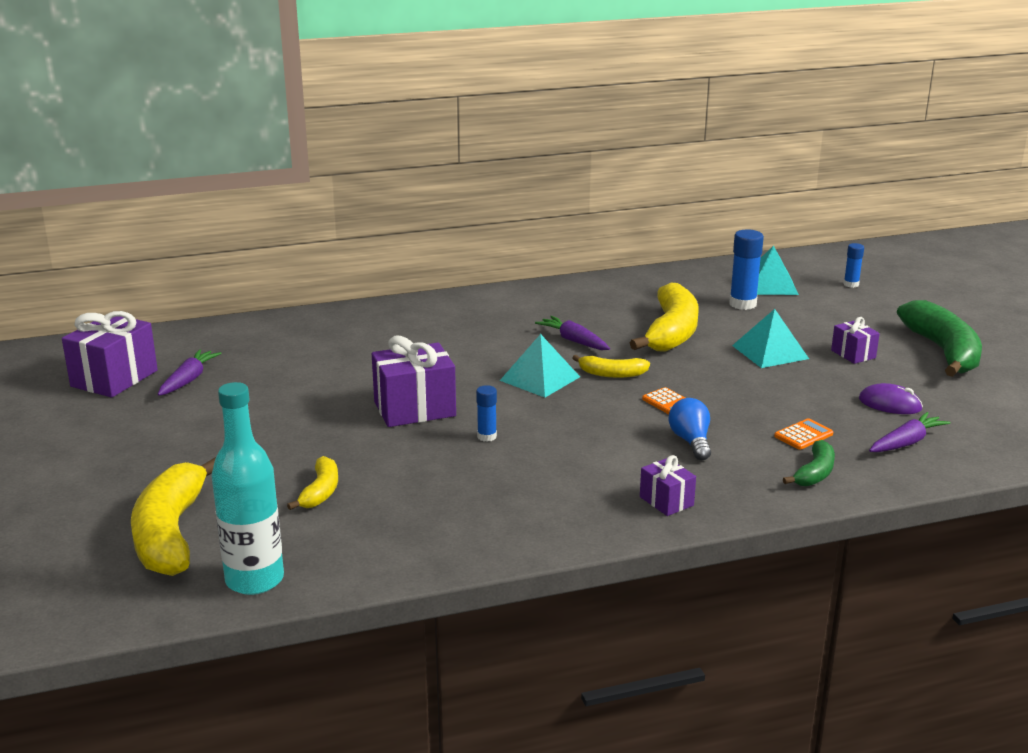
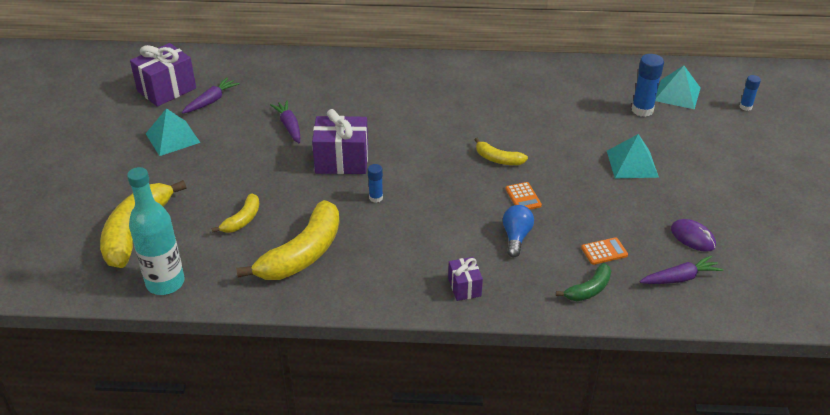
camera: 20 degrees right, 15 degrees up
turquoise pyramid [500,334,580,397] -> turquoise pyramid moved to [146,108,200,156]
purple carrot [535,316,610,350] -> purple carrot moved to [270,100,300,143]
yellow banana [630,283,699,352] -> yellow banana moved to [236,200,339,280]
purple gift [831,317,880,364] -> none
green banana [897,300,982,377] -> none

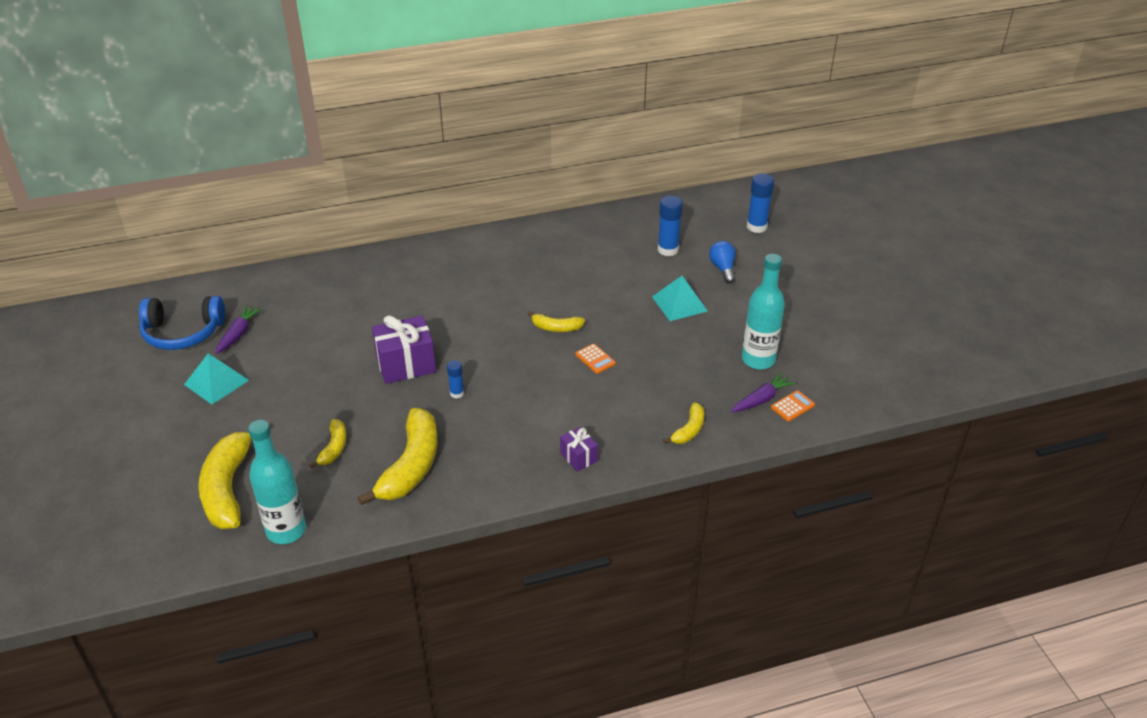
camera: 20 degrees left, 0 degrees up
purple gift [130,43,196,107] -> blue headphones [139,296,225,350]
purple carrot [270,100,300,143] -> none
blue light bulb [503,205,534,257] -> blue light bulb moved to [709,241,736,283]
green banana [556,263,611,301] -> yellow banana [663,402,705,444]
orange calculator [581,237,628,265] -> orange calculator moved to [771,390,815,421]
turquoise pyramid [655,66,700,109] -> none
purple mouse [671,219,716,252] -> turquoise bottle [742,254,785,369]
blue glue stick [740,75,761,111] -> blue glue stick [747,173,774,233], size x1.73

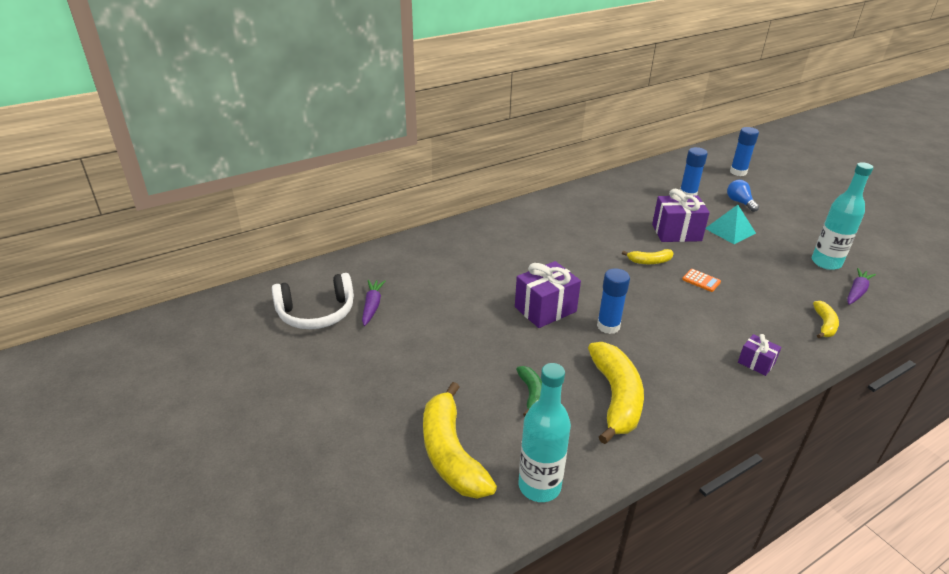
camera: 15 degrees left, 5 degrees down
blue headphones [139,296,225,350] -> white headphones [272,273,354,329]
turquoise pyramid [184,353,249,405] -> none
yellow banana [309,419,347,468] -> green banana [516,366,542,416]
blue glue stick [447,360,464,398] -> blue glue stick [597,268,630,334], size x1.73
orange calculator [771,390,815,421] -> none
none -> purple gift [652,189,710,242]

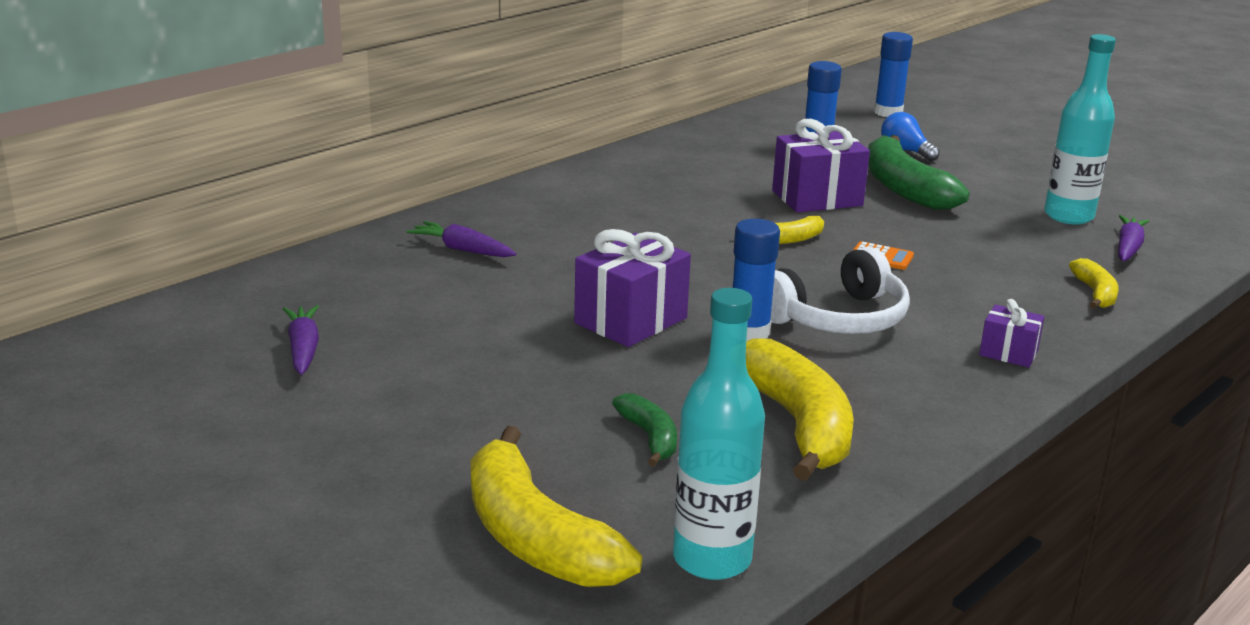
camera: 15 degrees left, 10 degrees down
white headphones [272,273,354,329] -> white headphones moved to [771,247,910,334]
turquoise pyramid [706,205,756,244] -> green banana [868,135,970,210]
none -> purple carrot [407,221,517,257]

